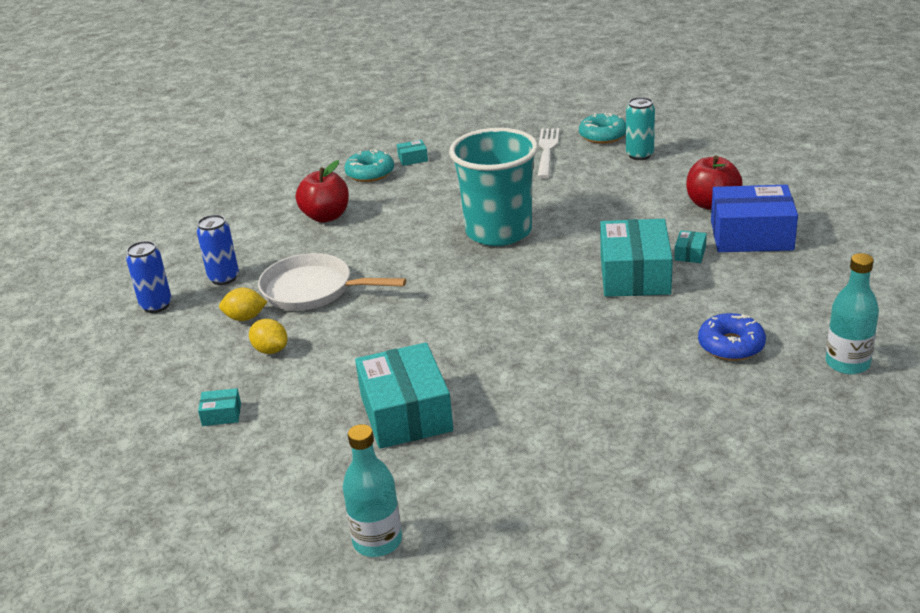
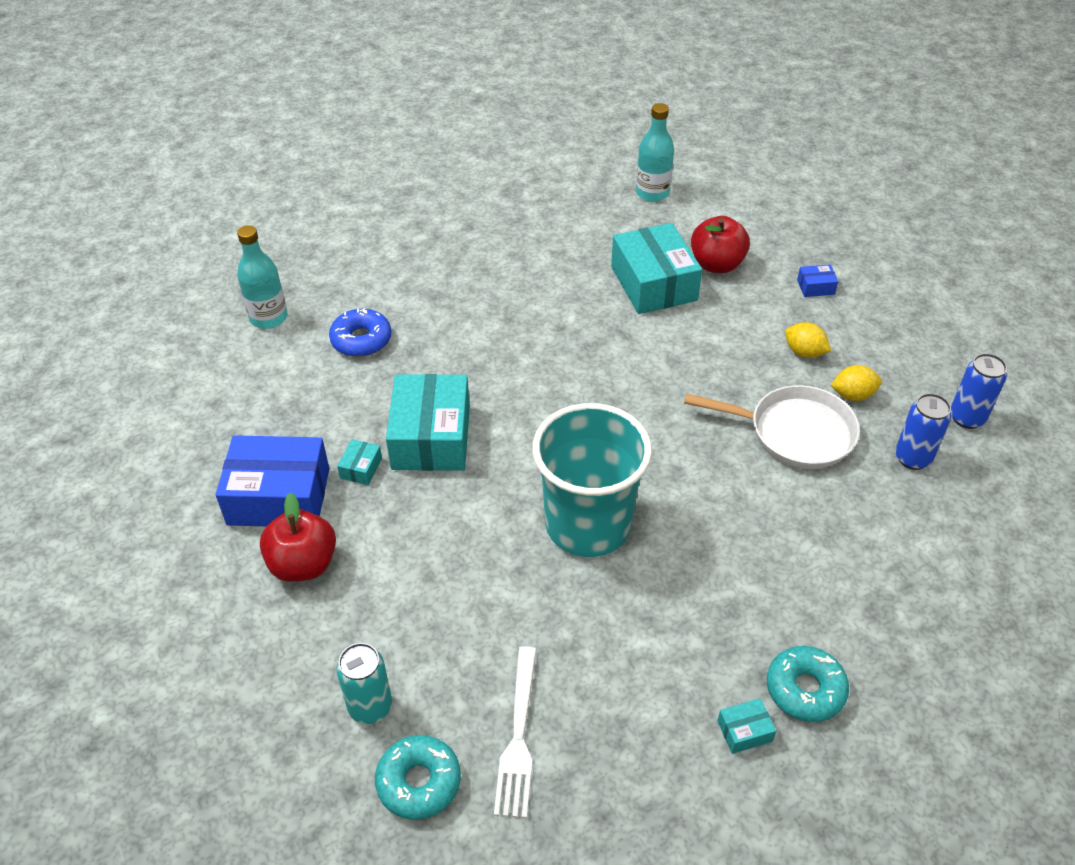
camera: 175 degrees right, 15 degrees up
turquoise box [198,388,241,426] -> blue box [797,265,838,297]
red apple [296,160,349,223] -> red apple moved to [691,216,750,273]

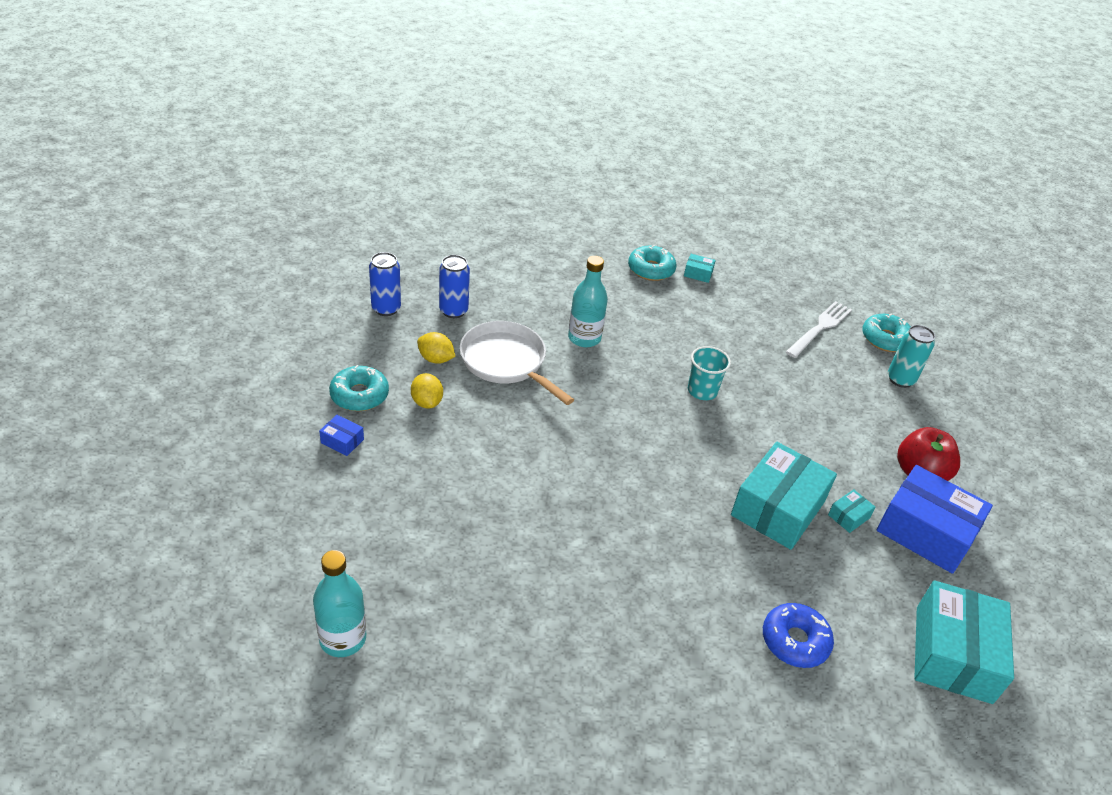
camera: 150 degrees left, 5 degrees down
turquoise bottle [237,225,287,329] -> turquoise bottle moved to [568,256,608,347]
turquoise cup [532,403,652,557] -> turquoise cup [688,346,731,400], size x0.46
turquoise box [611,223,702,314] -> turquoise box moved to [914,580,1014,704]
red apple [691,216,750,273] -> none
none -> turquoise donut [329,365,389,411]

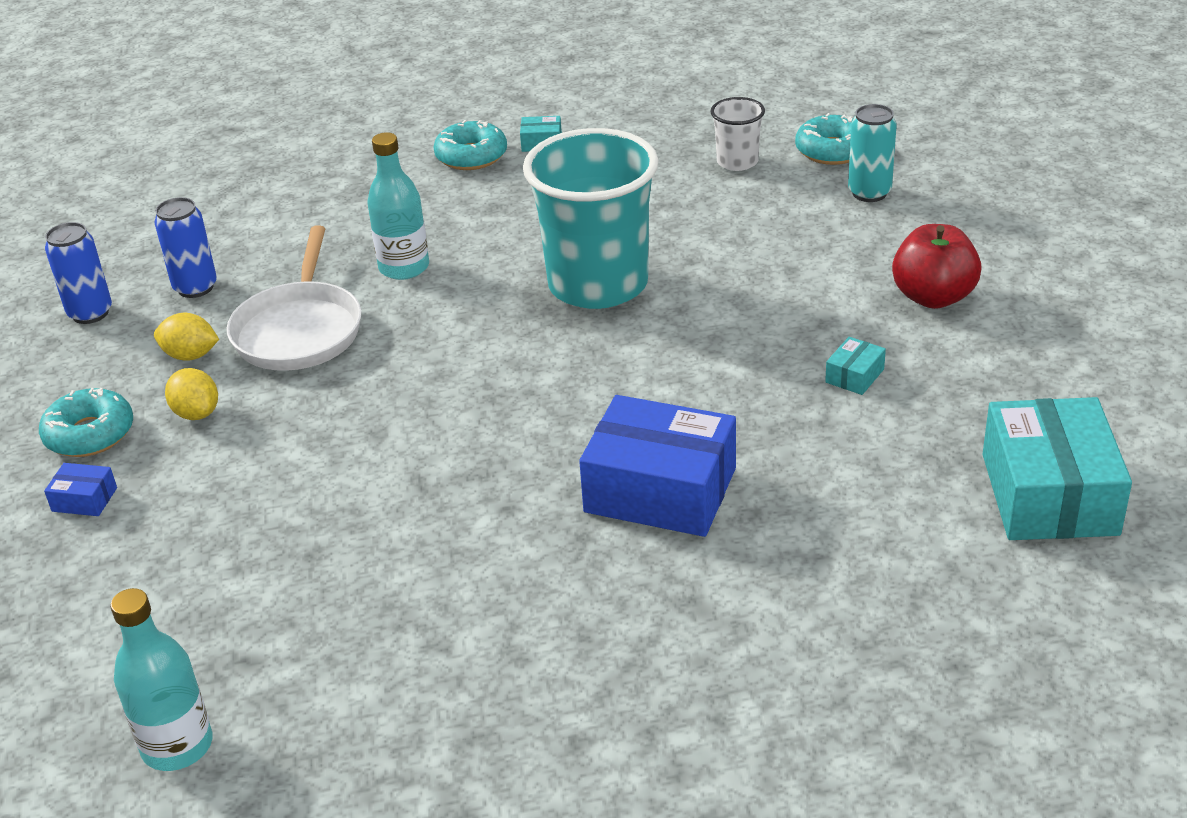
camera: 10 degrees left, 5 degrees down
white pan [460,321,574,405] -> white pan turned 120 degrees counterclockwise [227,225,362,371]
turquoise cup [688,346,731,400] -> turquoise cup [523,128,659,309], size x2.18
turquoise box [731,442,837,550] -> none
blue donut [763,603,834,668] -> none
white fork [786,301,852,358] -> white cup [711,97,765,171]
blue box [877,465,993,574] -> blue box moved to [579,395,736,537]

